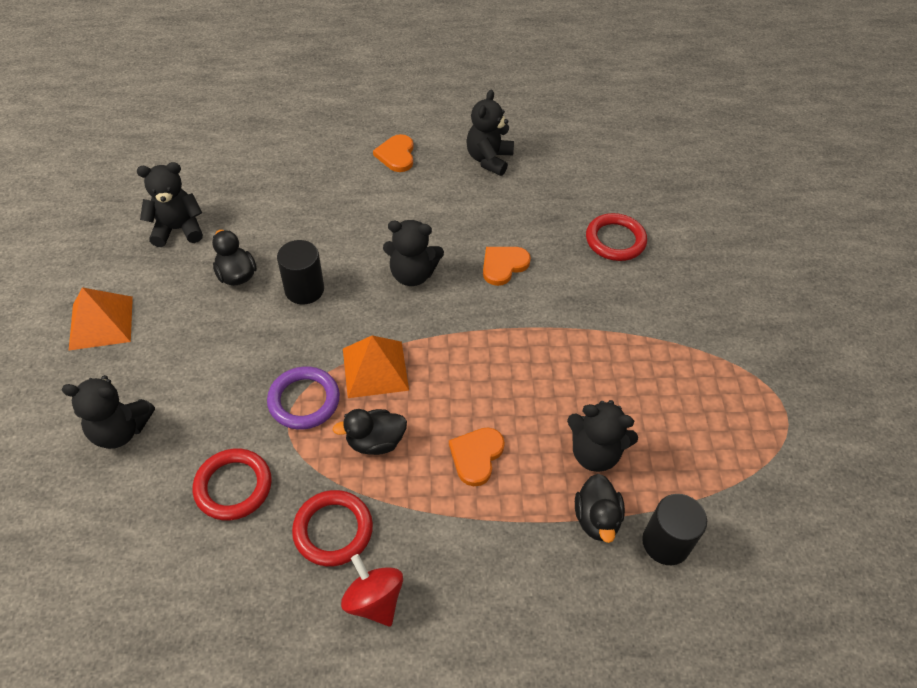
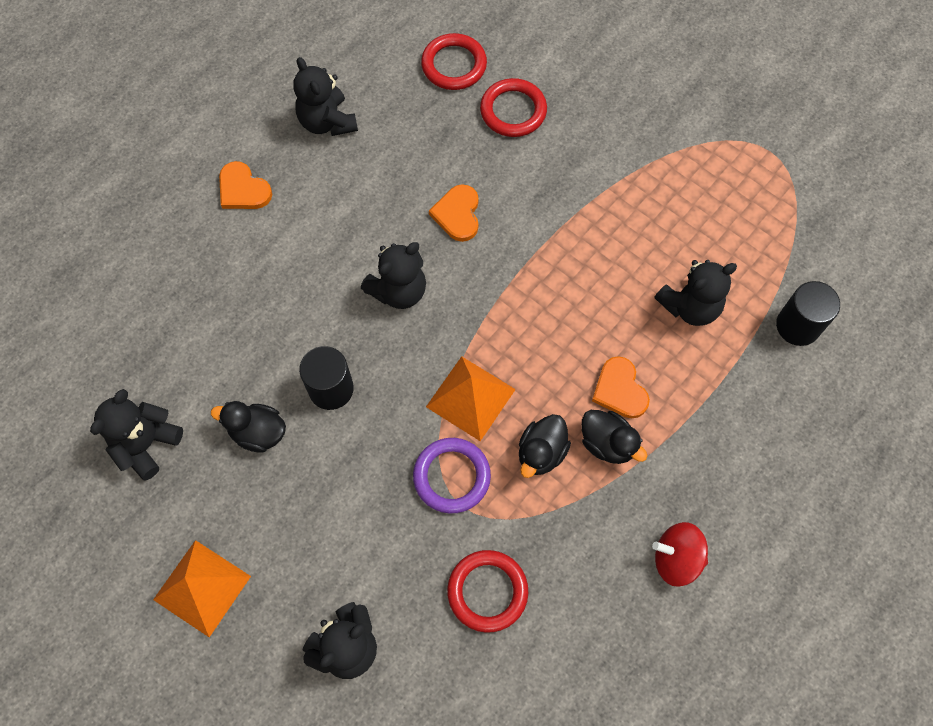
camera: 45 degrees left, 15 degrees up
red ring [292,490,373,566] -> red ring moved to [421,33,487,90]
black duck [575,474,625,543] -> black duck moved to [581,410,647,464]

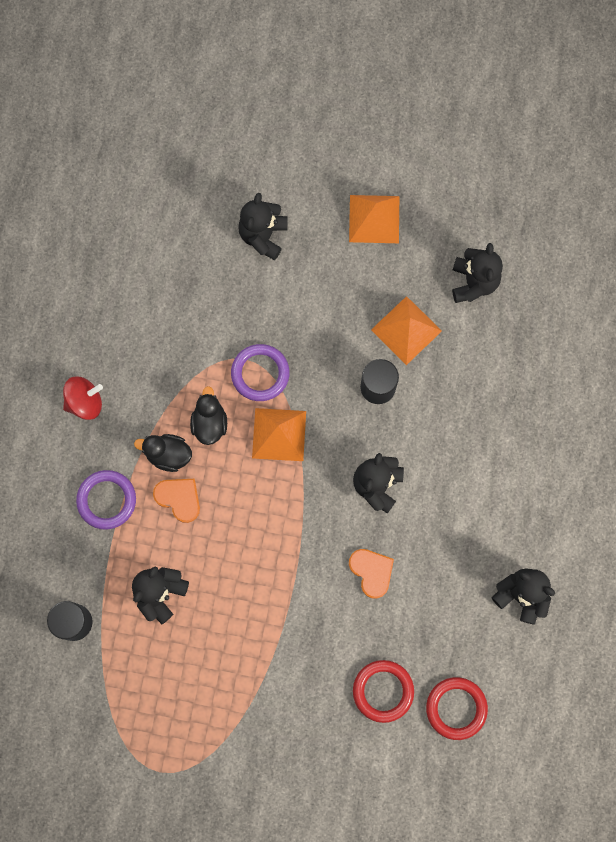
camera: 150 degrees right, 10 degrees up
black duck [211,401,286,453] -> orange pyramid [371,296,442,365]
orange heart [219,161,272,209] -> none
red ring [447,550,528,633] -> none
none -> purple ring [76,470,136,530]

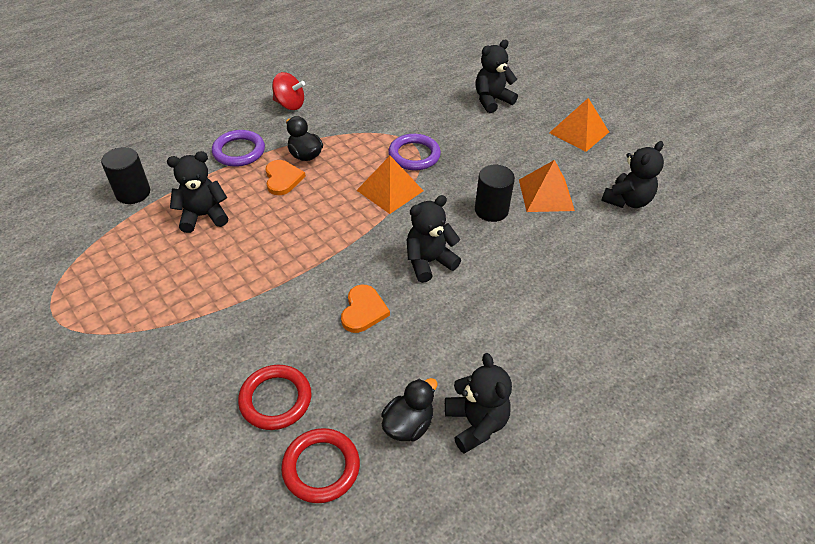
camera: 40 degrees right, 30 degrees down
black duck [190,386,227,445] -> black duck moved to [381,378,438,442]

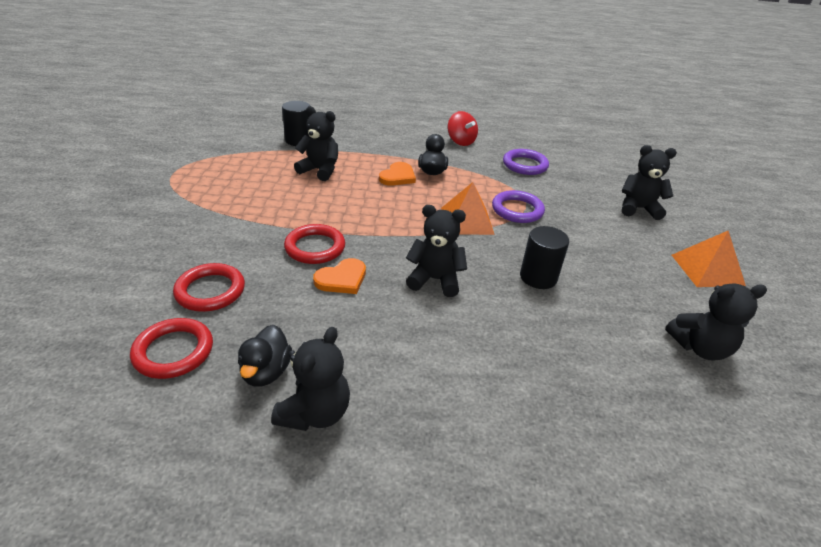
camera: 40 degrees right, 10 degrees down
purple ring [212,130,265,167] -> purple ring moved to [503,149,549,175]
black duck [381,378,438,442] -> black duck turned 105 degrees clockwise [238,325,292,387]
orange pyramid [519,160,575,212] -> none
none -> red ring [284,224,345,264]

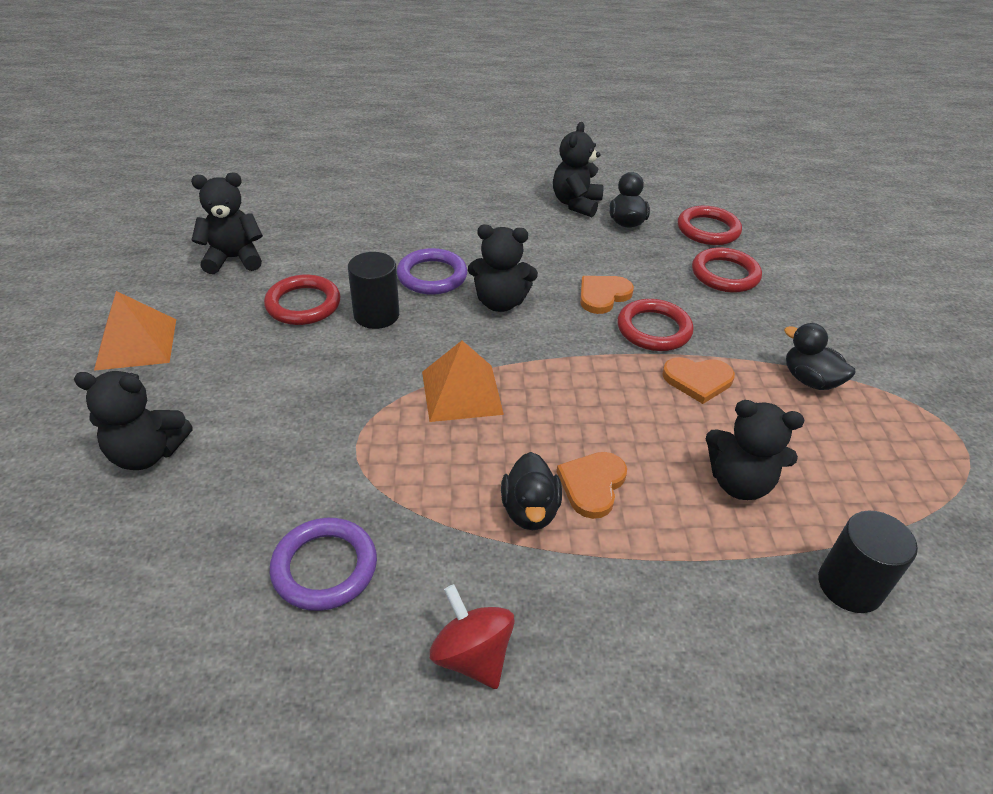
camera: 175 degrees right, 5 degrees up
purple ring [492,190,545,223] -> purple ring moved to [397,248,467,295]
none -> red ring [264,275,341,325]
none -> orange heart [662,357,735,404]
none -> black duck [784,323,855,390]

